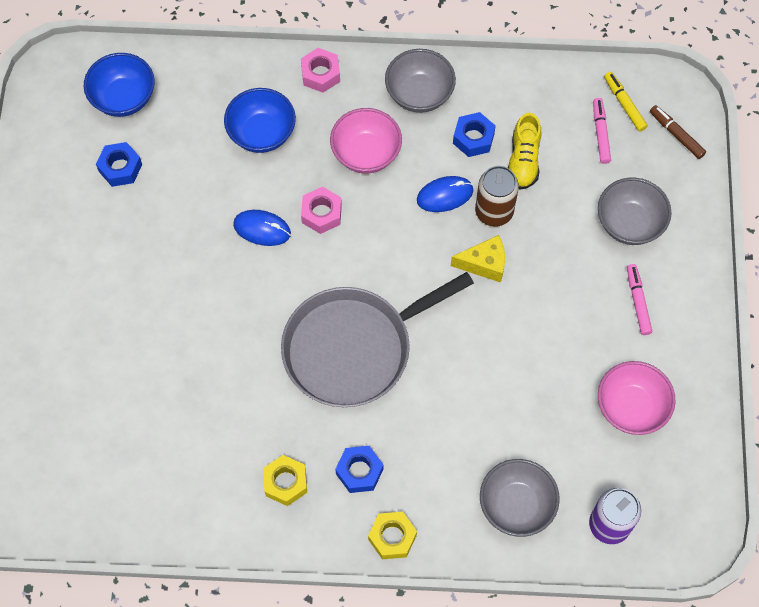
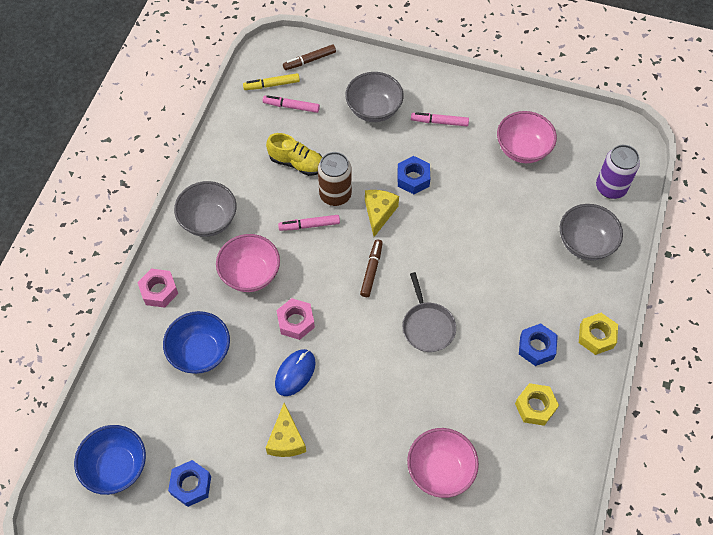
camera: 75 degrees left, 5 degrees down
grey pan [281,272,474,407] -> grey pan [403,272,456,352], size x0.49
blue mouse [417,176,473,212] -> pink marker [278,215,340,231]
blue nut [453,112,496,157] -> blue nut moved to [397,156,430,194]
none -> yellow cheese [266,403,306,457]
none -> brown marker [360,239,383,297]
none -> pink bowl [407,428,479,498]

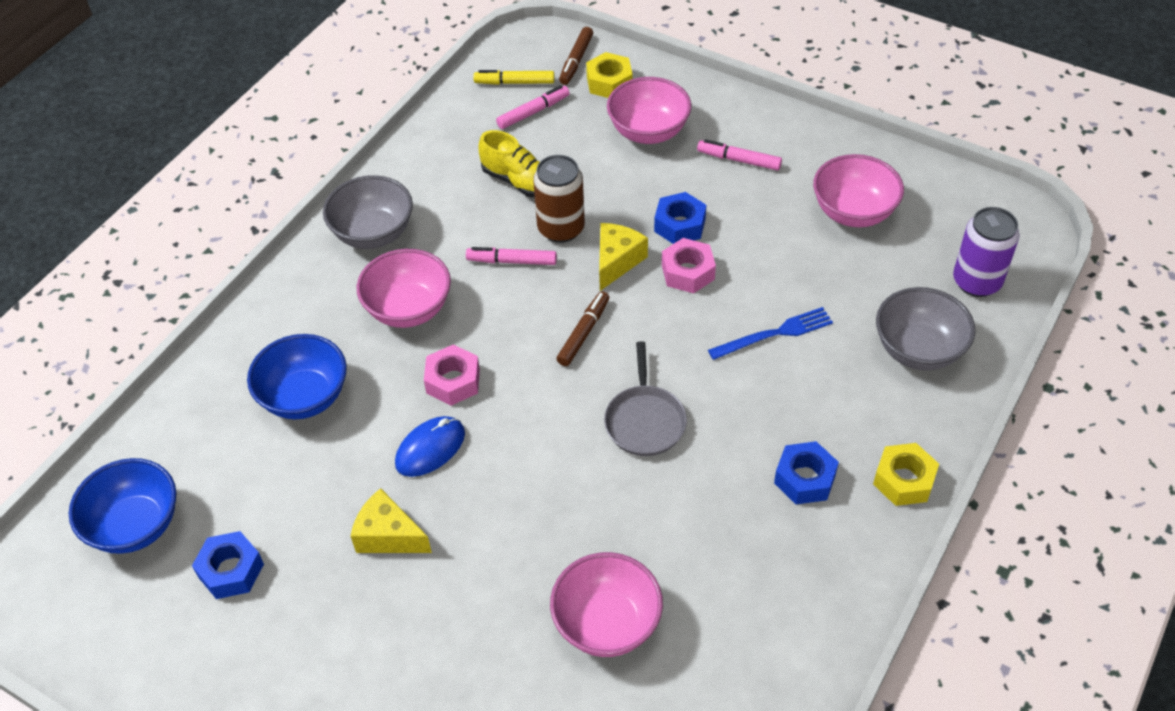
camera: 15 degrees right, 10 degrees down
pink nut [137,269,178,308] -> pink nut moved to [662,238,716,293]
pink marker [263,95,320,113] -> pink marker turned 120 degrees clockwise [496,85,570,129]
yellow cheese [266,403,306,457] -> yellow cheese turned 105 degrees clockwise [351,488,432,553]
brown marker [283,44,336,70] -> brown marker turned 60 degrees counterclockwise [559,27,593,85]
grey bowl [345,72,404,122] -> pink bowl [607,77,691,144]
yellow nut [515,383,559,426] -> yellow nut moved to [586,52,633,98]
none -> blue fork [708,307,833,360]

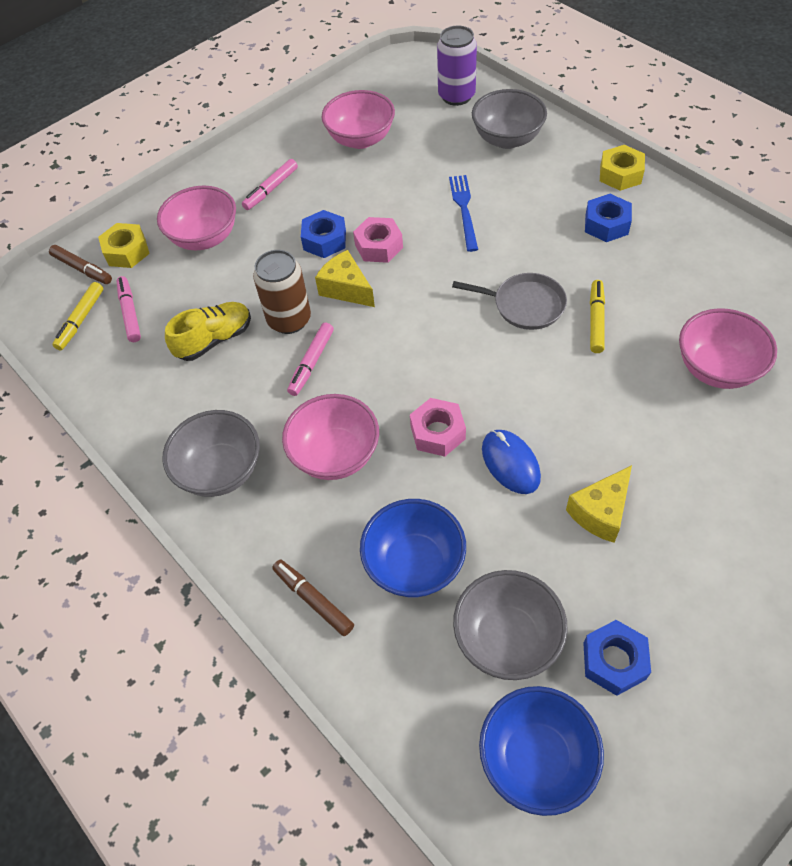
camera: 70 degrees left, 5 degrees up
brown marker [557,291,609,366] -> brown marker moved to [272,560,354,636]
none -> grey bowl [453,570,568,680]
none -> yellow marker [590,280,605,353]

